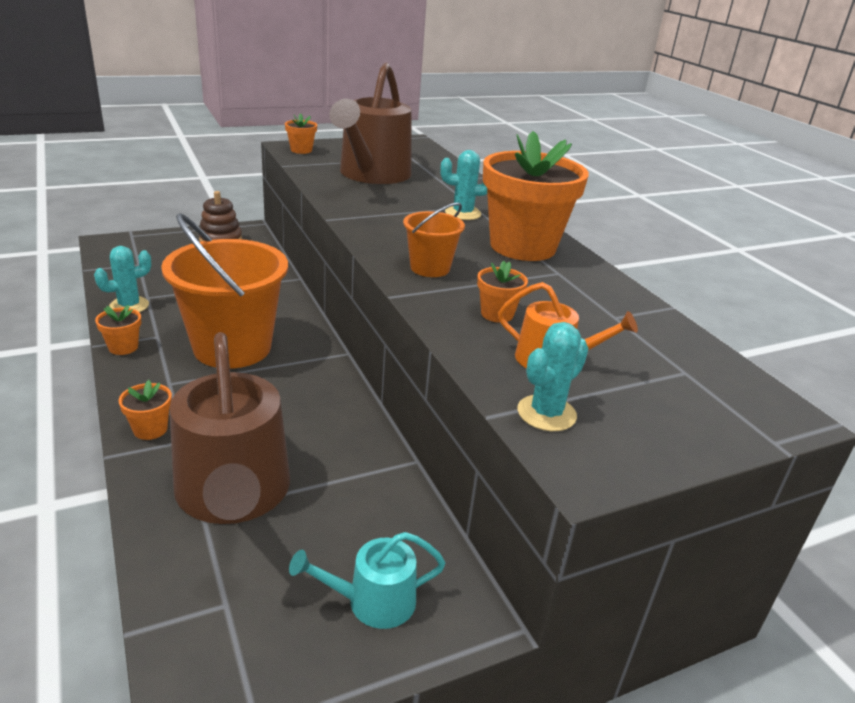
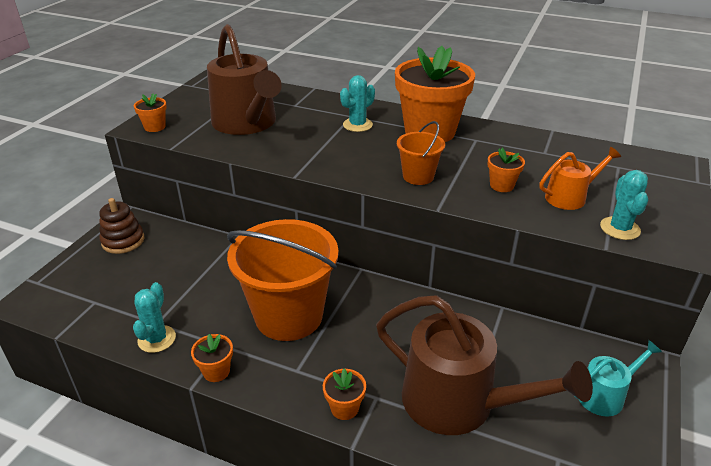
camera: 40 degrees left, 5 degrees up
turquoise watering can [289,532,446,629] -> turquoise watering can turned 150 degrees counterclockwise [574,340,662,417]

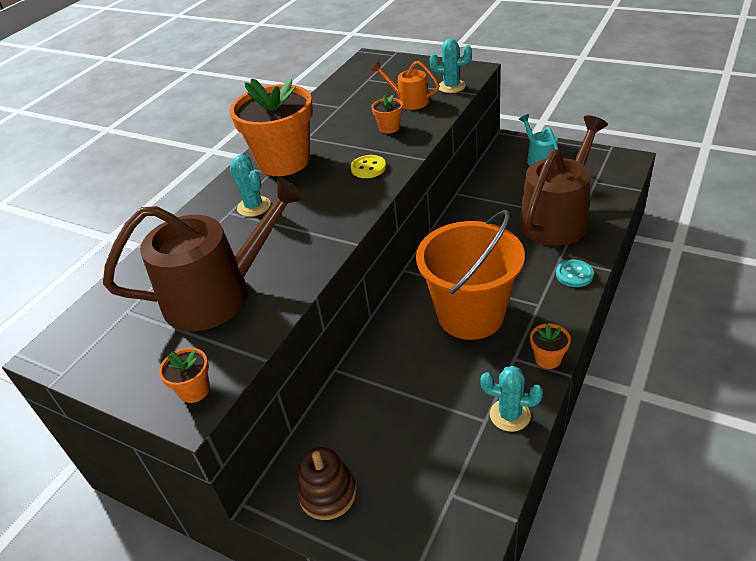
camera: 80 degrees left, 5 degrees up
orange flower pot [323,368,366,420] -> turquoise button [556,260,594,287]
orange bucket [397,121,445,185] -> yellow button [351,155,386,178]
orange watering can [540,147,621,210] -> orange watering can turned 45 degrees counterclockwise [372,61,439,110]

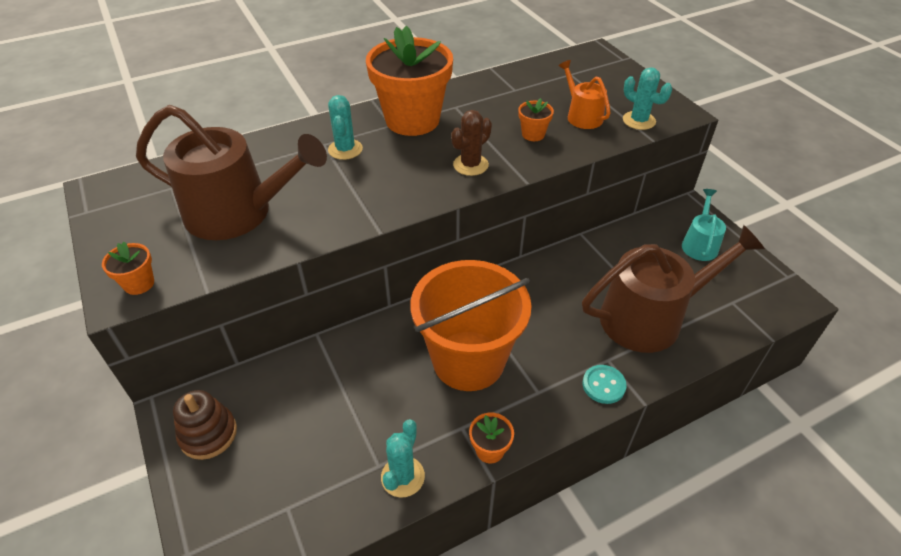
camera: 30 degrees right, 5 degrees up
yellow button [351,155,386,178] -> brown cactus [451,110,492,176]
turquoise cactus [480,366,543,432] -> turquoise cactus turned 60 degrees clockwise [381,419,425,498]

